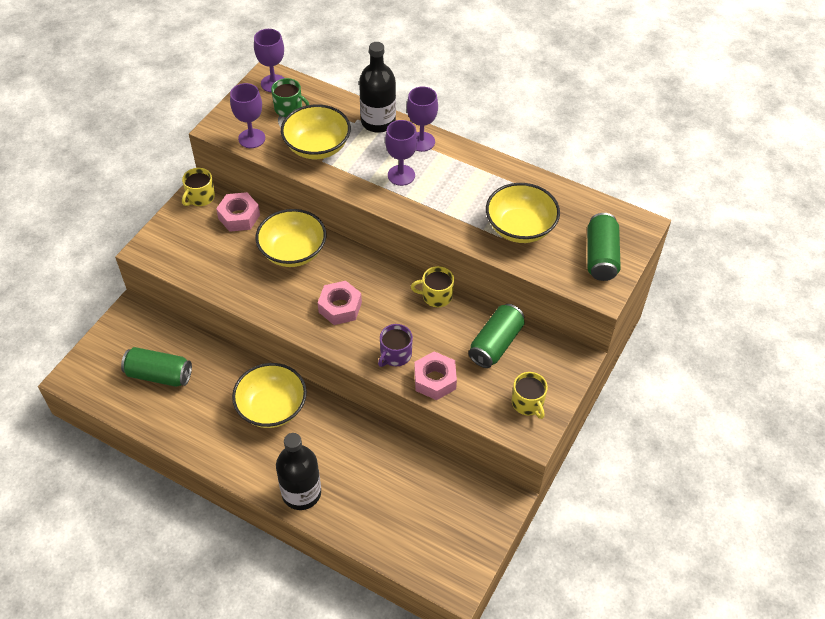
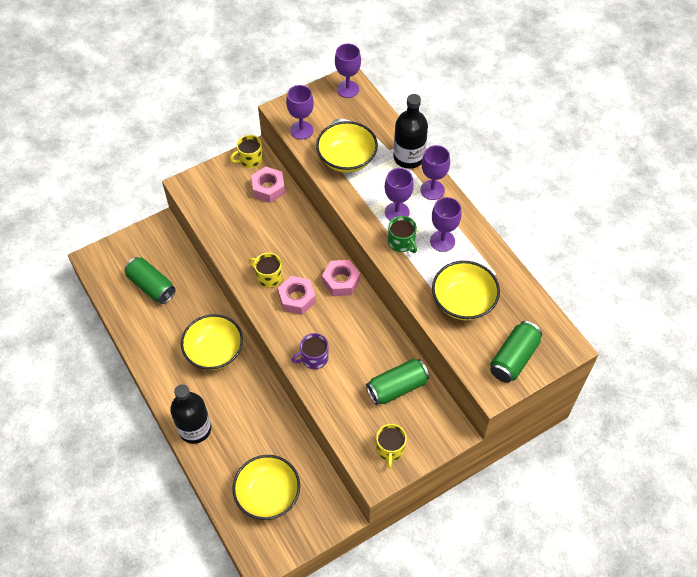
camera: 30 degrees right, 5 degrees up
yellow bowl [255,209,326,267] -> yellow bowl moved to [232,455,300,520]
green mug [271,78,309,117] -> green mug moved to [388,216,417,253]
yellow mug [411,266,454,307] -> yellow mug moved to [249,253,282,288]
pink nut [414,351,457,400] -> pink nut moved to [322,260,360,296]
none -> purple goblet [430,197,461,252]

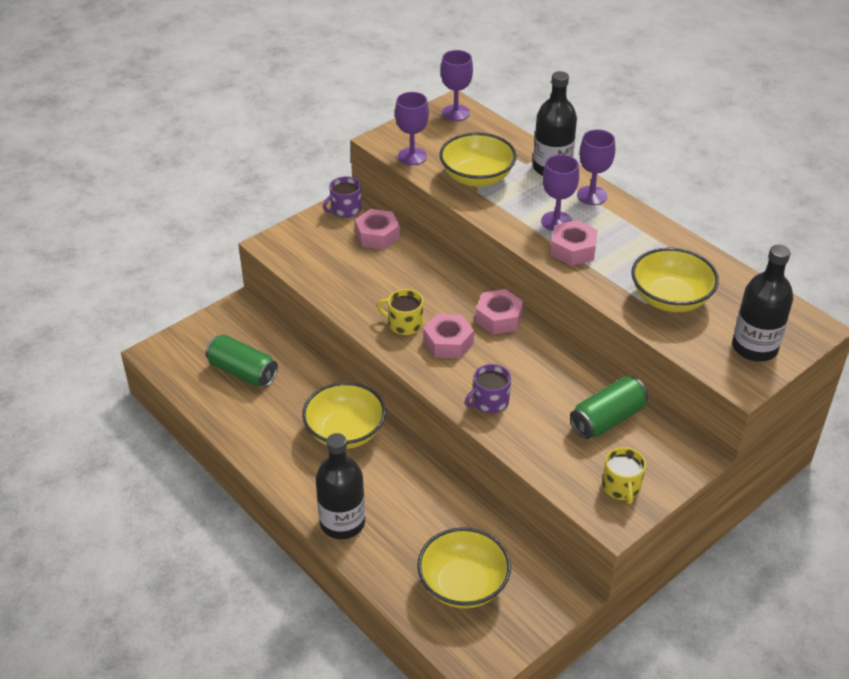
camera: 10 degrees left, 15 degrees down
yellow mug [230,135,263,168] -> purple mug [323,176,362,218]
green mug [388,216,417,253] -> pink nut [550,220,598,266]
purple goblet [430,197,461,252] -> none
green can [490,321,542,383] -> black bottle [732,245,793,362]

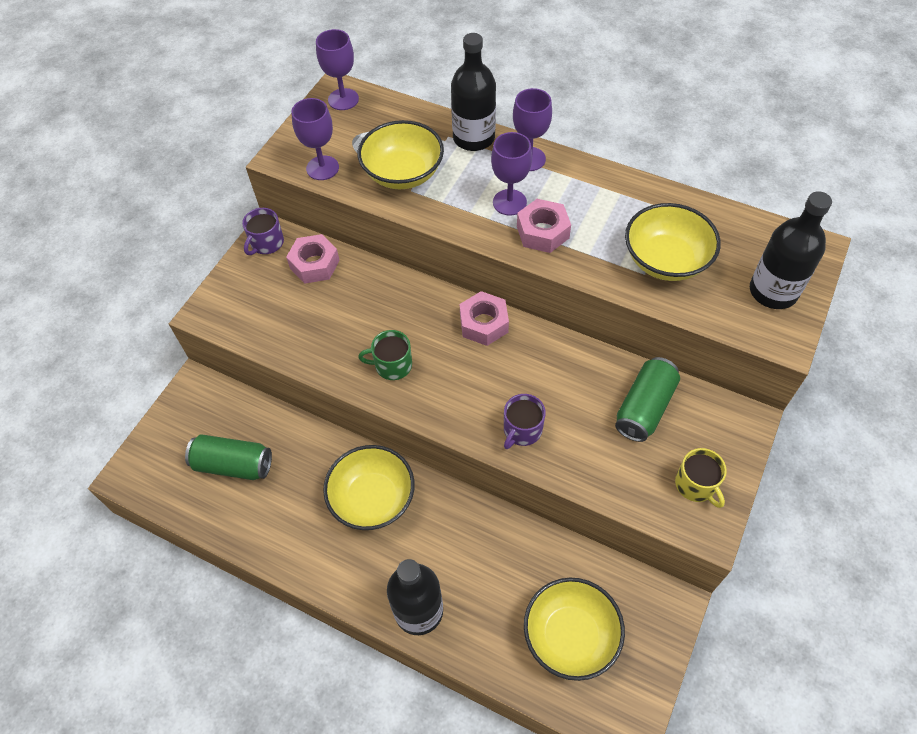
camera: 20 degrees left, 15 degrees up
yellow mug [377,289,423,335] -> green mug [358,330,412,380]
pink nut [423,314,474,358] -> none

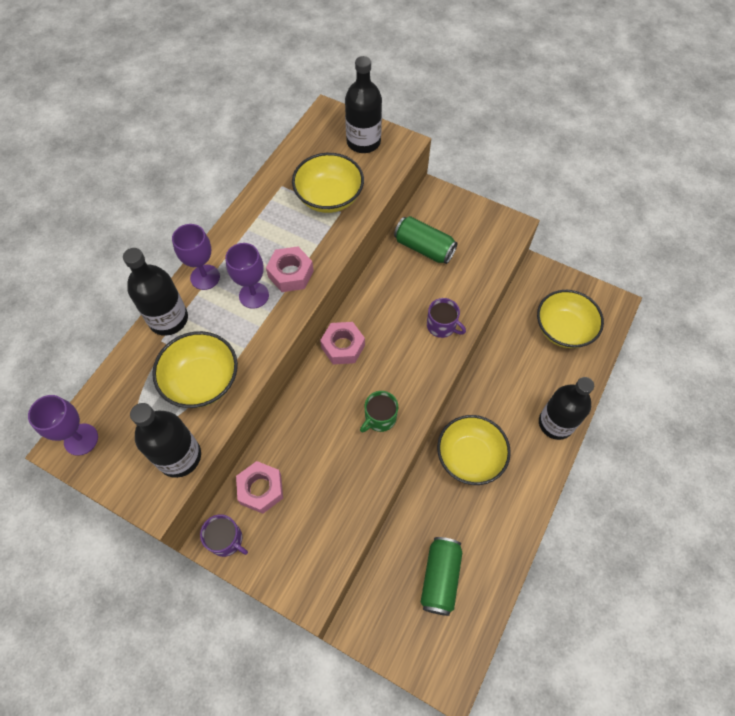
camera: 90 degrees left, 5 degrees up
purple goblet [291,98,339,180] -> black bottle [130,403,201,478]
green mug [358,330,412,380] -> green mug turned 45 degrees clockwise [360,391,398,433]
yellow mug [675,448,727,508] -> none

